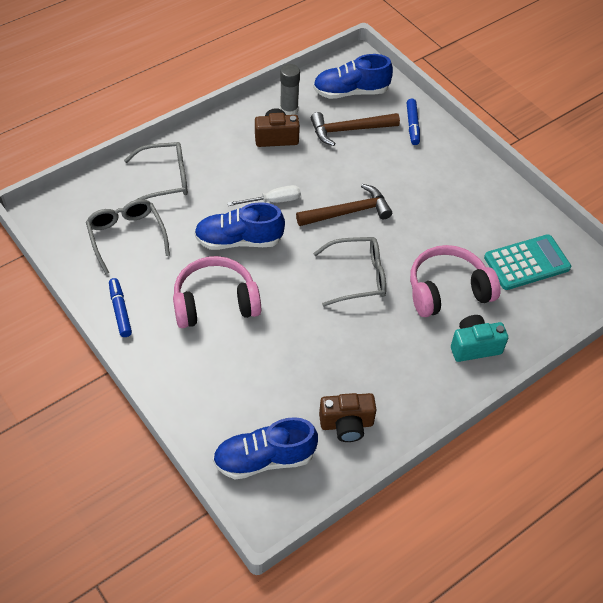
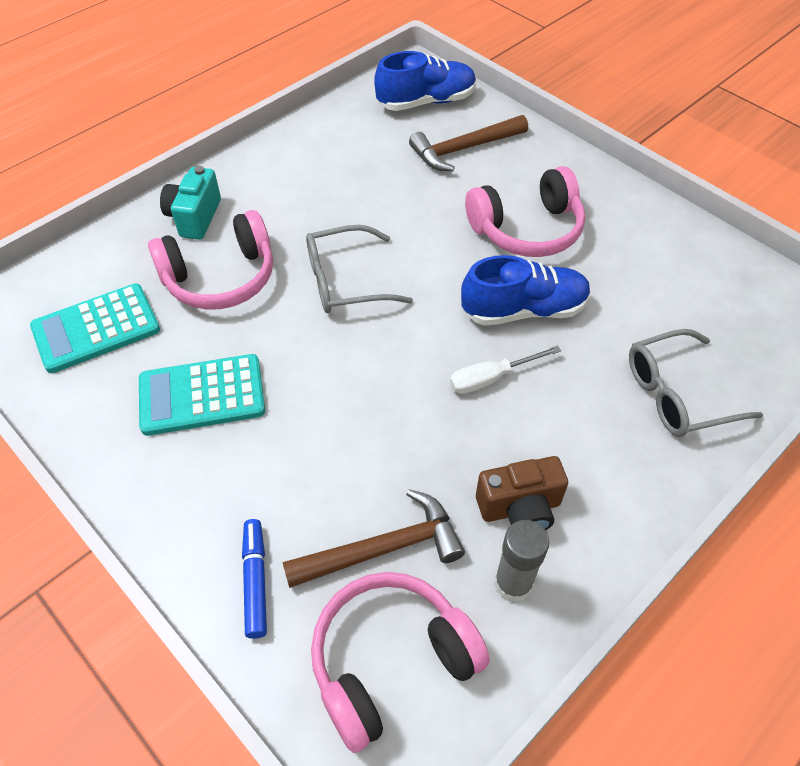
camera: 175 degrees right, 0 degrees up
grey glasses [86,199,170,274] -> none
blue marker [109,278,132,337] -> none
brown hammer [296,184,392,226] -> brown hammer moved to [409,115,528,171]
blue shoe [313,54,393,99] -> pink headphones [311,572,490,753]
brown camera [319,393,377,442] -> none
turquoise camera [451,315,508,362] -> turquoise camera turned 120 degrees clockwise [160,166,221,240]
none -> turquoise calculator [139,354,265,436]

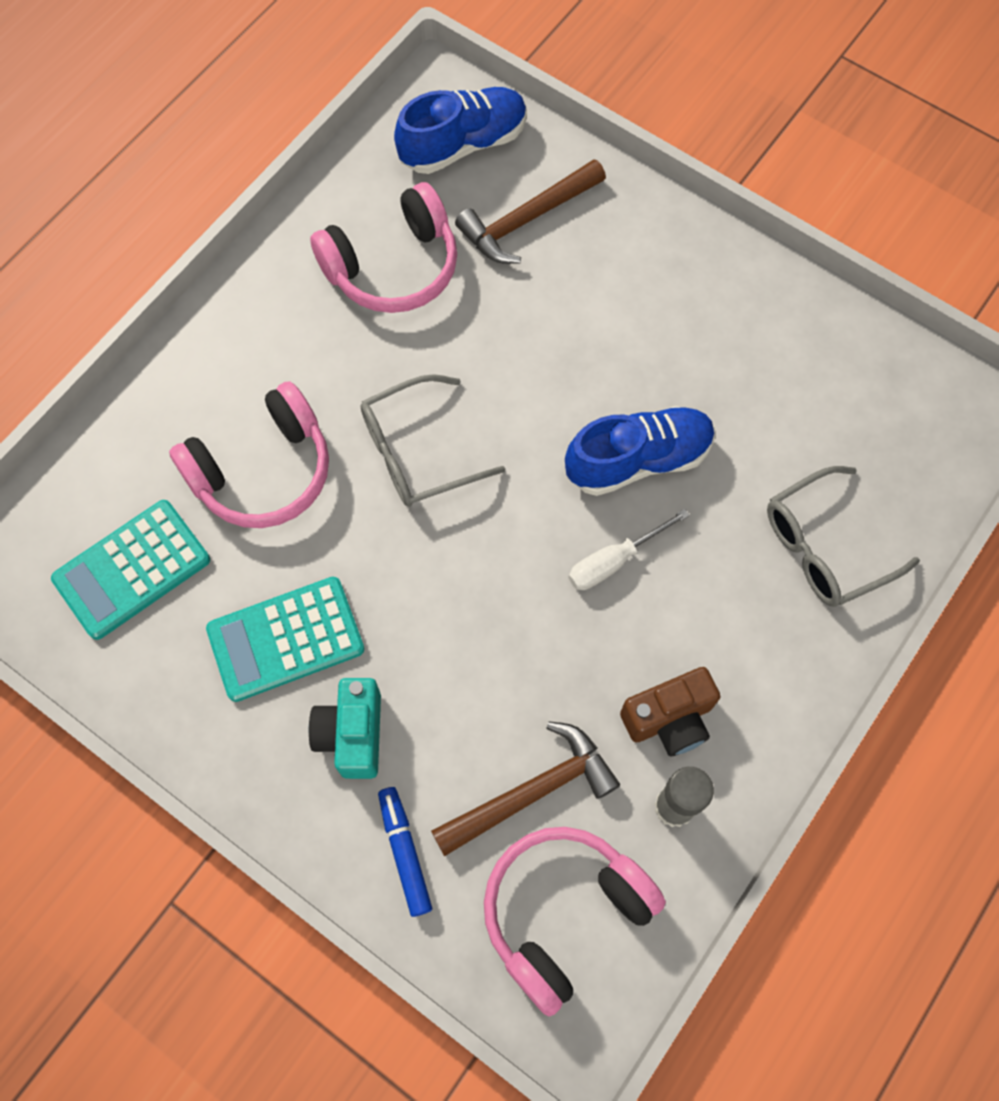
camera: 10 degrees left, 15 degrees up
turquoise camera [160,166,221,240] -> turquoise camera moved to [309,678,381,779]
pink headphones [465,166,585,257] -> pink headphones moved to [310,182,457,313]

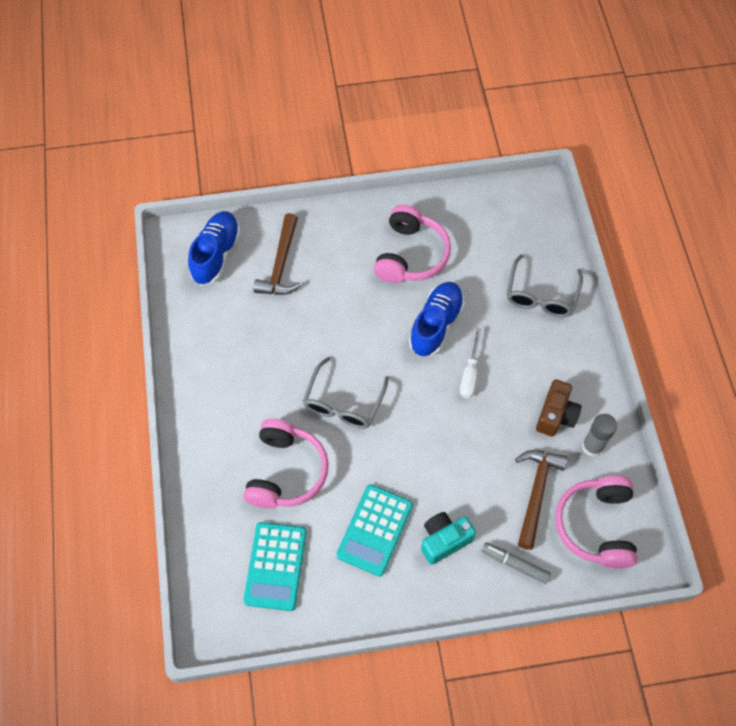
camera: 45 degrees left, 5 degrees down
turquoise camera [309,678,381,779] -> turquoise camera turned 105 degrees clockwise [421,512,476,565]
pink headphones [310,182,457,313] -> pink headphones moved to [374,205,451,283]
blue marker [378,787,432,917] -> grey marker [482,542,551,584]

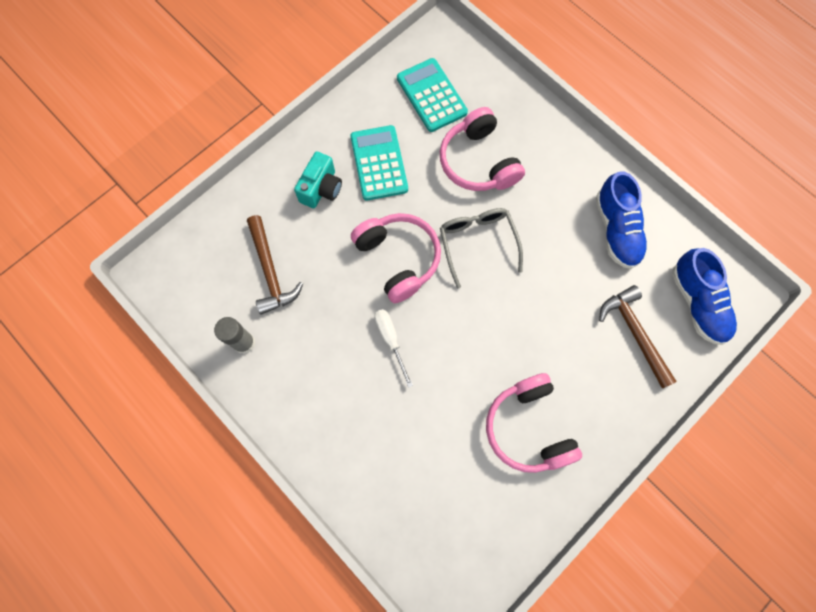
camera: 145 degrees right, 10 degrees up
blue shoe [409,282,464,357] -> blue shoe moved to [596,171,648,269]
grey marker [482,542,551,584] -> none
grey glasses [507,254,583,317] -> none
brown camera [536,379,582,437] -> none
pink headphones [555,475,638,568] -> pink headphones moved to [351,213,441,303]

